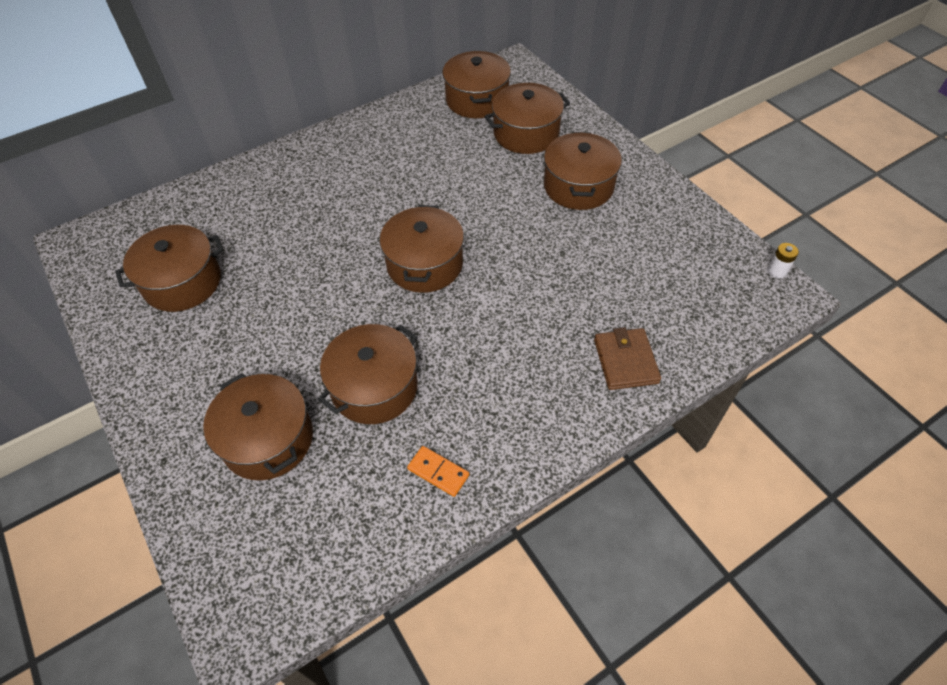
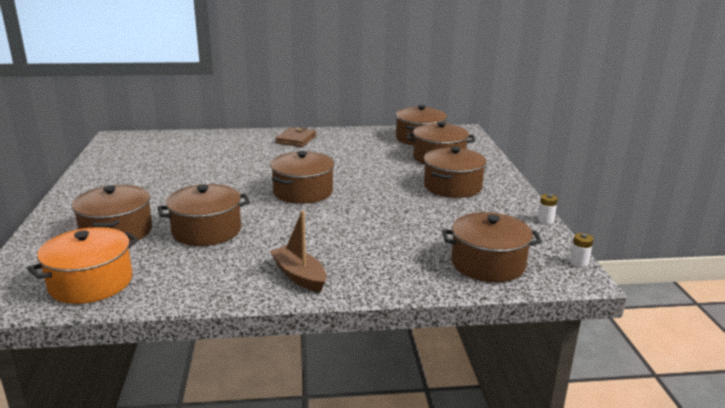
camera: 25 degrees right, 30 degrees down
brown pot [115,225,223,312] -> brown pot moved to [442,212,542,282]
orange domino [407,446,469,497] -> none
brown wallet [594,327,661,390] -> brown wallet moved to [275,127,316,147]
none -> orange pot [27,227,139,304]
none -> brown boat [270,210,327,292]
none -> white battery [538,194,558,224]

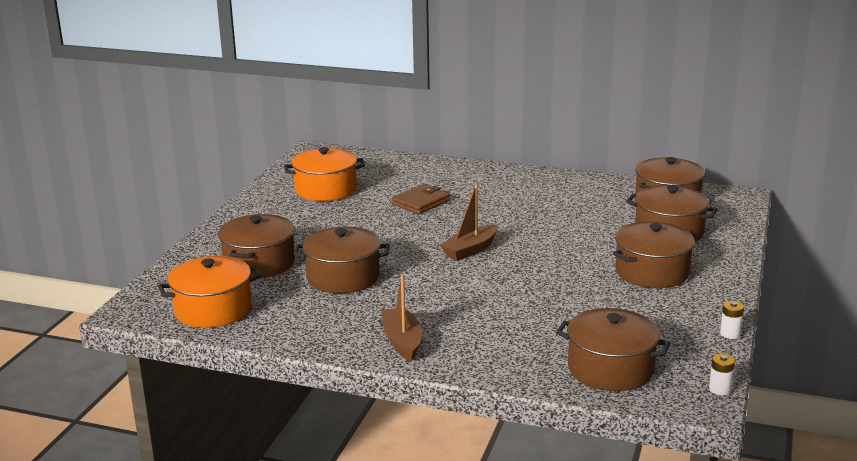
camera: 25 degrees right, 0 degrees up
brown pot [270,151,335,204] -> brown boat [440,184,498,261]
brown wallet [275,127,316,147] -> brown wallet moved to [392,184,450,214]
none -> orange pot [284,147,365,201]

